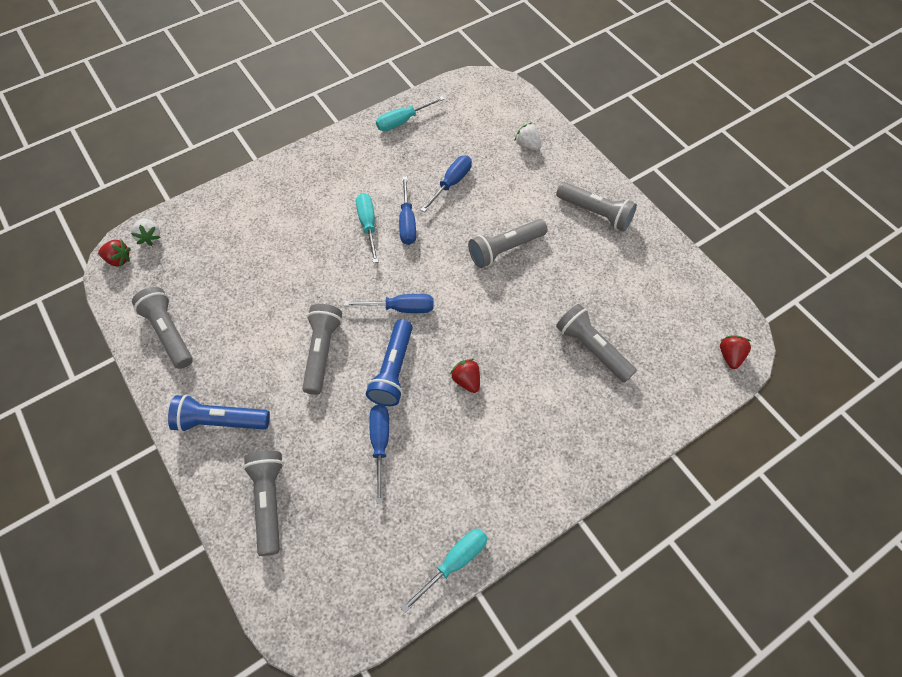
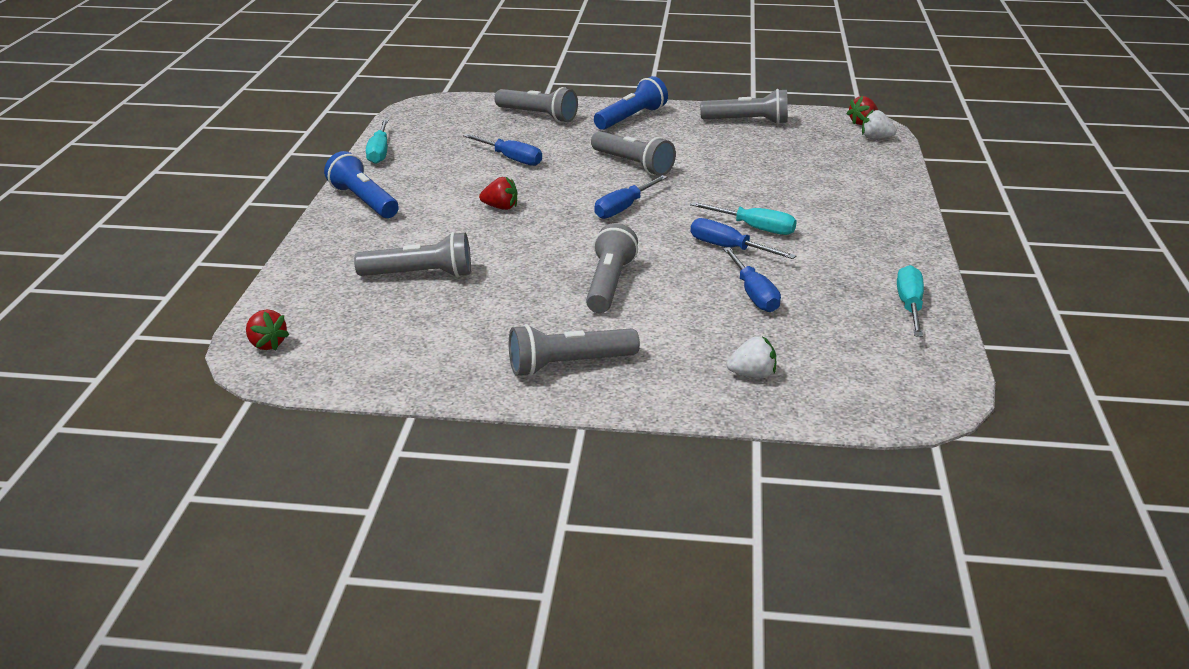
camera: 130 degrees right, 30 degrees down
blue flashlight [366,319,413,406] -> blue flashlight moved to [324,151,399,218]

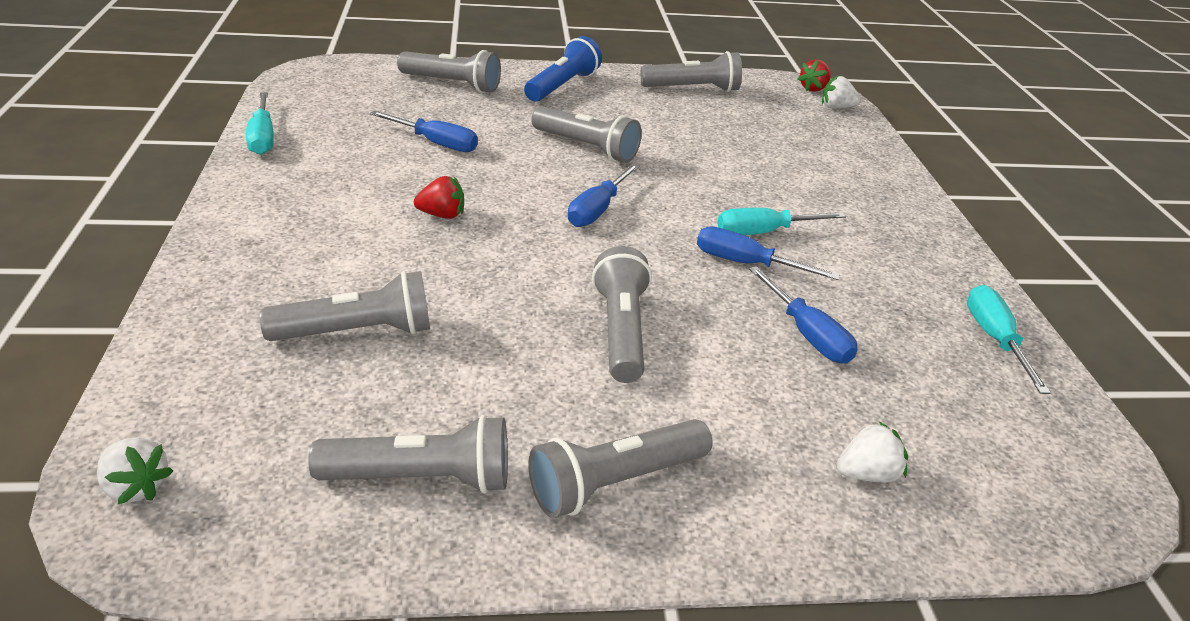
camera: 15 degrees left, 5 degrees up
red strawberry [246,310,290,351] -> white strawberry [97,437,173,504]
blue flashlight [324,151,399,218] -> none
turquoise screwdriver [690,202,797,235] -> turquoise screwdriver turned 150 degrees clockwise [717,208,846,235]
none -> grey flashlight [308,415,508,494]

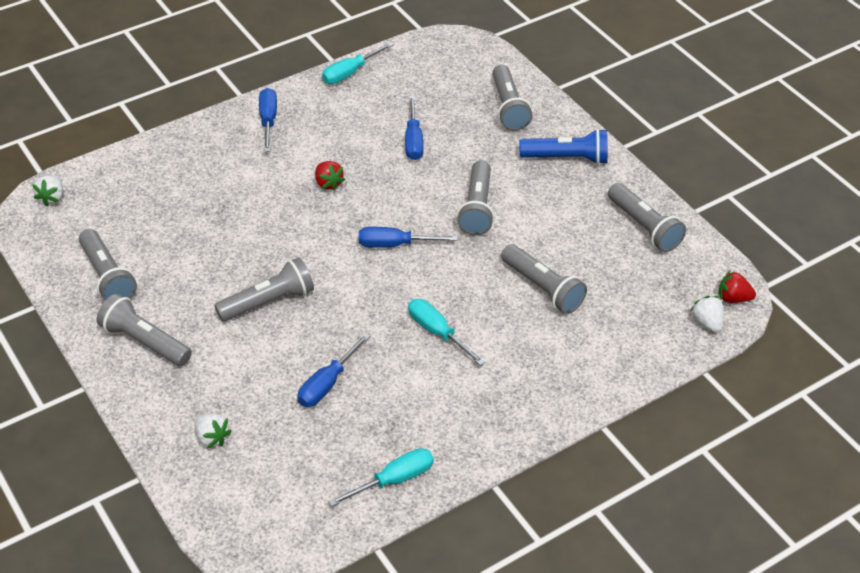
camera: 65 degrees right, 10 degrees up
grey flashlight [260,271,430,341] -> grey flashlight moved to [501,244,587,314]
blue screwdriver [697,226,840,280] -> blue screwdriver moved to [259,88,277,152]

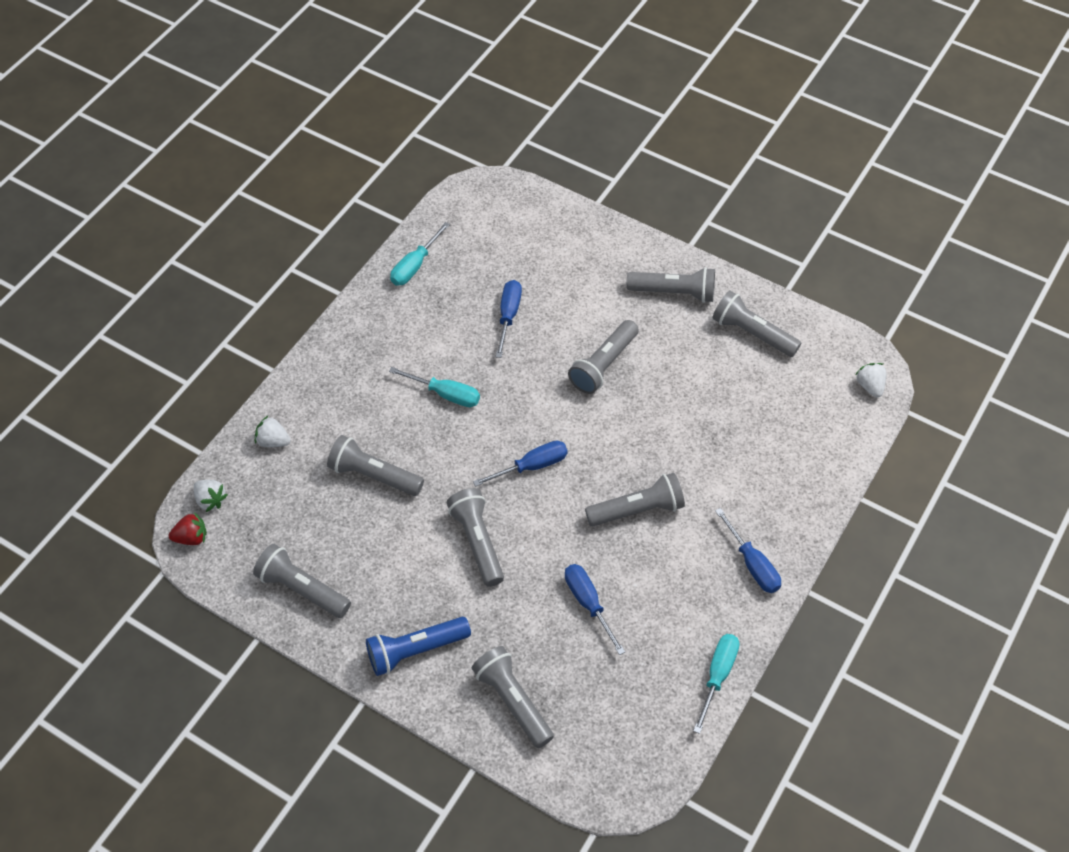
camera: 155 degrees right, 10 degrees up
white strawberry [194,413,232,449] -> white strawberry moved to [255,416,291,447]
red strawberry [315,161,345,191] -> grey flashlight [585,473,685,526]

